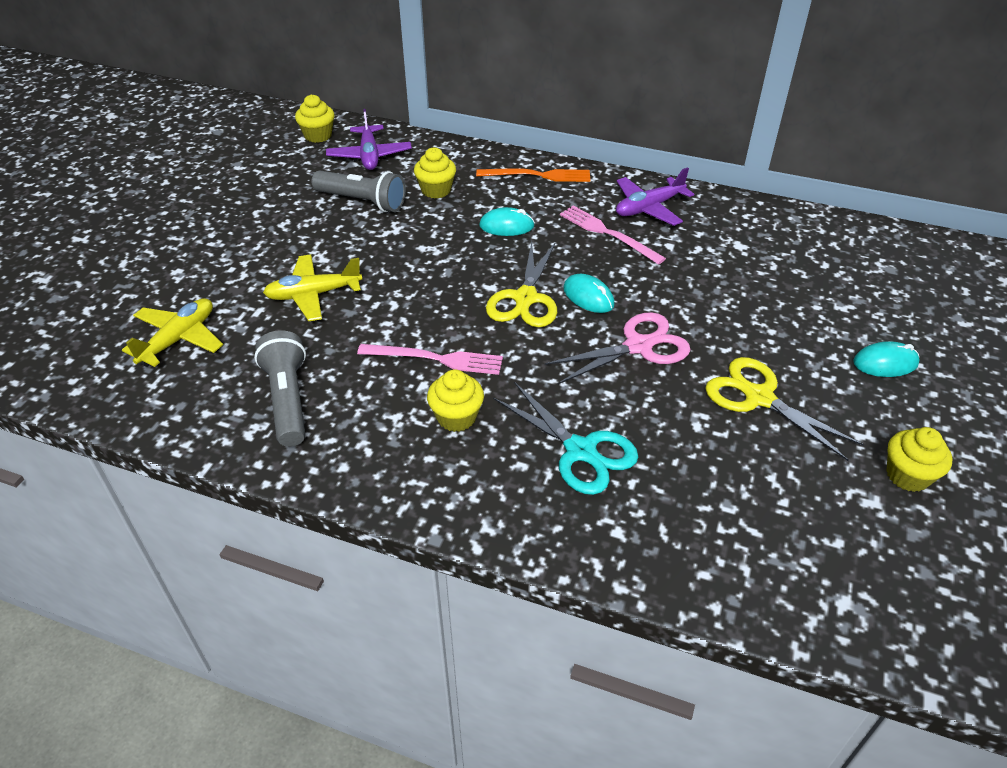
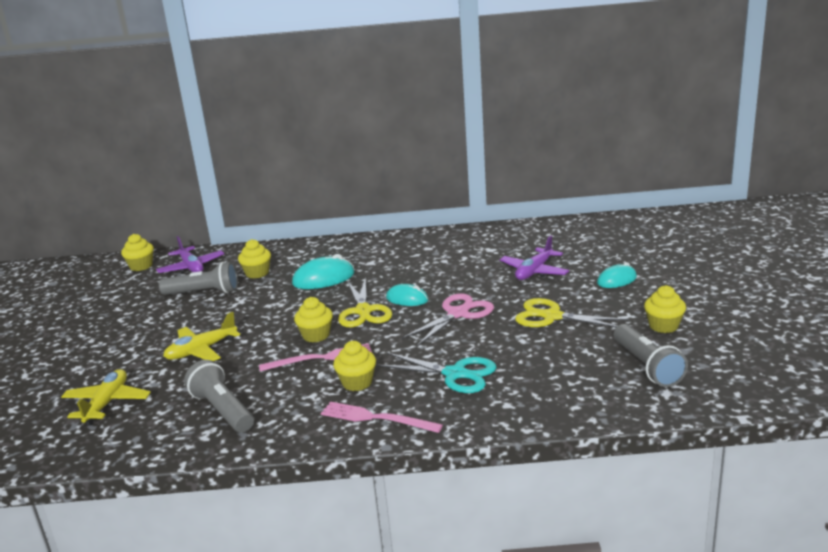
camera: 20 degrees left, 20 degrees down
orange fork [476,168,590,182] -> none
turquoise mouse [479,207,535,236] -> turquoise mouse [292,254,354,289], size x1.52
pink fork [560,206,666,265] -> pink fork moved to [321,402,443,433]
purple plane [616,167,694,226] -> purple plane moved to [500,235,569,280]
none -> yellow cupcake [294,297,333,342]
none -> grey flashlight [614,324,688,387]

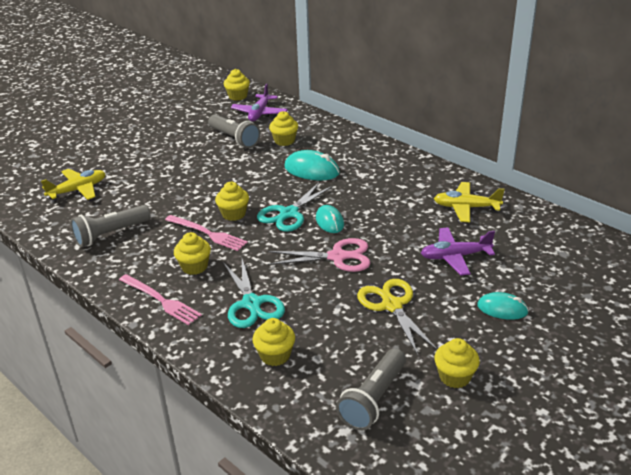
camera: 45 degrees right, 10 degrees up
yellow plane [163,312,240,361] -> yellow plane moved to [434,182,505,222]
grey flashlight [184,360,254,433] -> grey flashlight turned 135 degrees counterclockwise [71,205,151,247]
pink fork [321,402,443,433] -> pink fork turned 150 degrees clockwise [119,274,202,325]
yellow scissors [338,277,392,327] -> turquoise scissors [257,182,334,232]
none -> yellow cupcake [252,318,295,366]

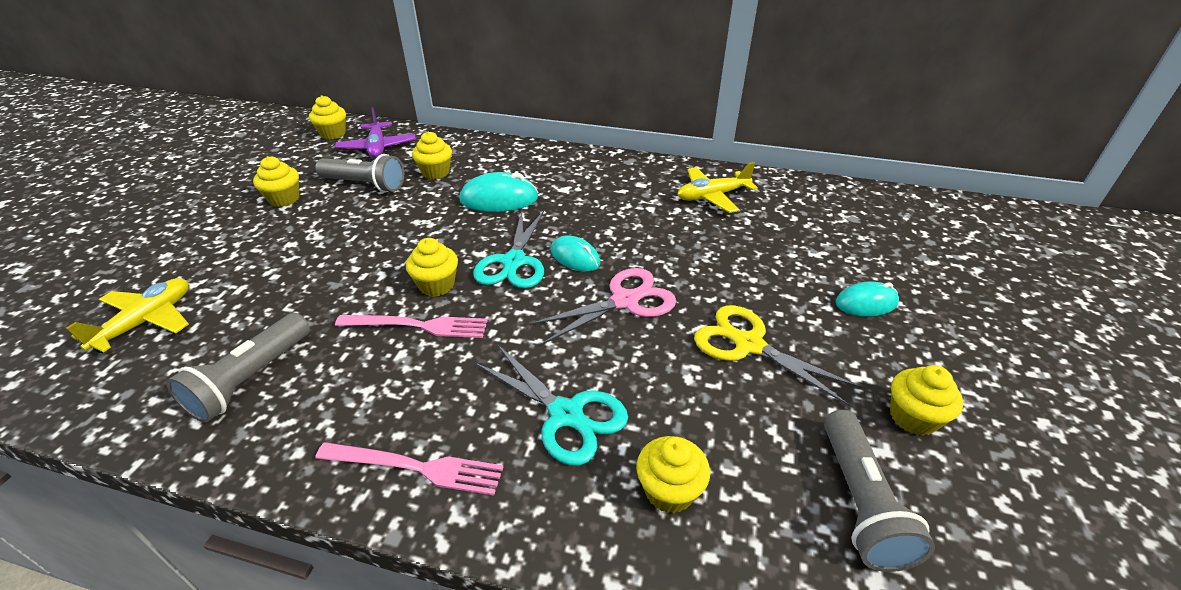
camera: 30 degrees left, 5 degrees up
yellow cupcake [174,232,211,275] -> yellow cupcake moved to [253,156,299,207]
purple plane [421,227,495,276] -> none

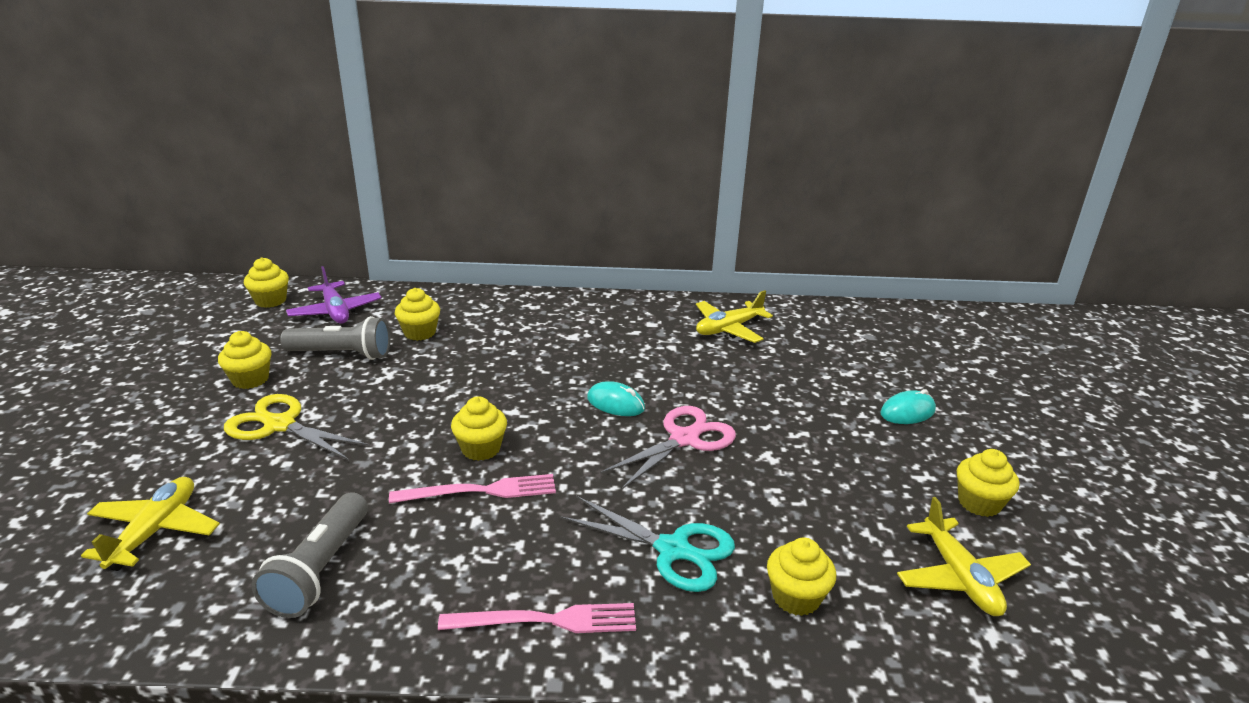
camera: 15 degrees left, 10 degrees down
turquoise mouse [459,172,539,212] -> none
turquoise scissors [473,210,544,288] -> none
yellow scissors [694,305,862,407] -> yellow scissors moved to [224,394,370,460]
grey flashlight [824,410,935,572] -> yellow plane [897,497,1031,616]

